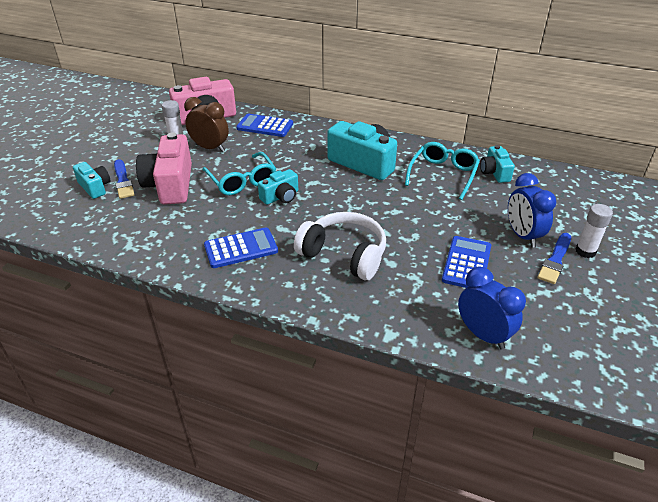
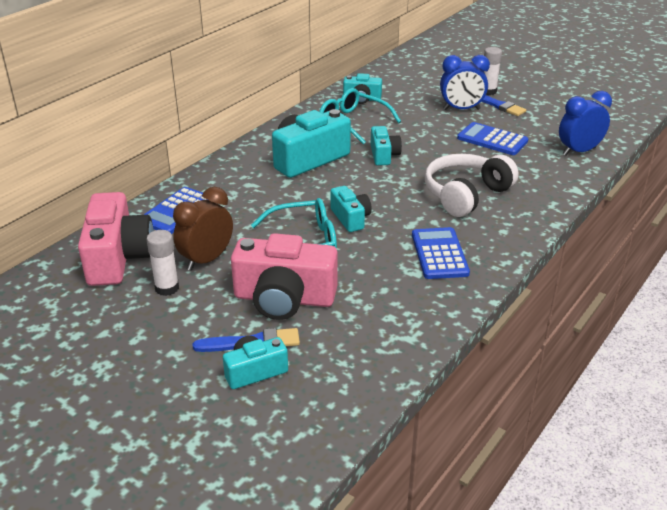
camera: 75 degrees left, 5 degrees down
none -> turquoise camera [371,126,402,166]

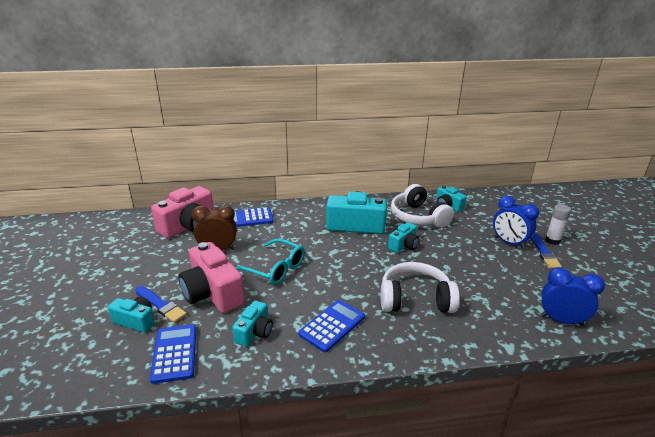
camera: 45 degrees right, 5 degrees down
white glue stick [146,230,179,296] -> none
turquoise glasses [319,88,401,144] -> white headphones [391,184,454,228]
turquoise camera [330,186,372,232] -> turquoise camera moved to [232,300,273,347]
blue calculator [457,122,528,155] -> blue calculator moved to [150,324,196,384]

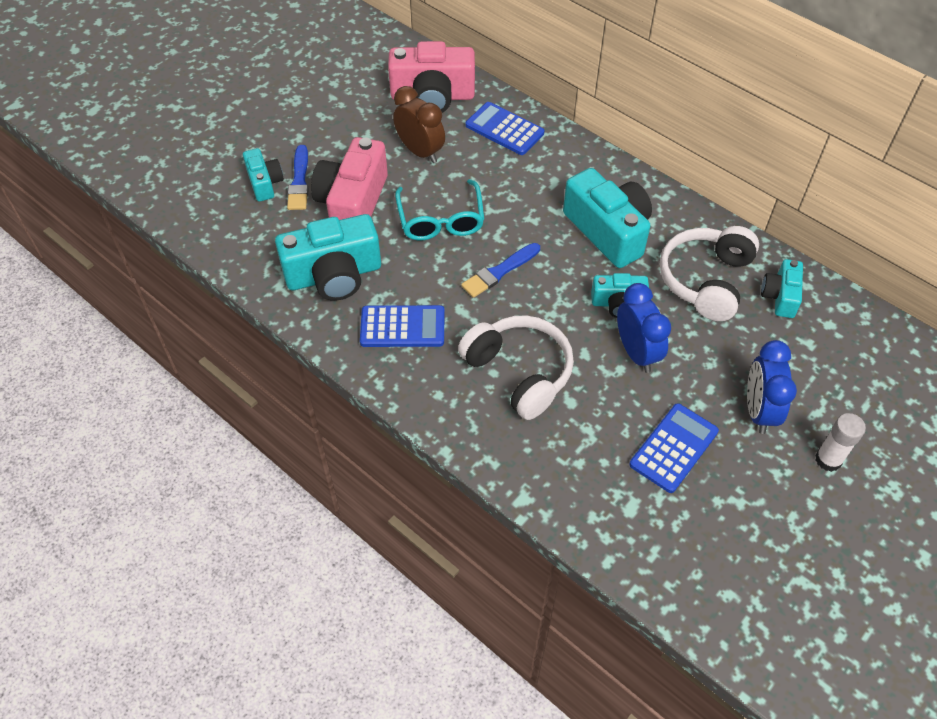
camera: 50 degrees right, 25 degrees up
blue calculator [150,324,196,384] -> blue calculator moved to [629,403,719,493]
turquoise camera [232,300,273,347] -> turquoise camera [275,214,381,301], size x1.83
blue brush [531,233,562,269] -> blue brush moved to [461,243,540,298]
blue clock [541,267,605,326] -> blue clock moved to [617,283,671,373]

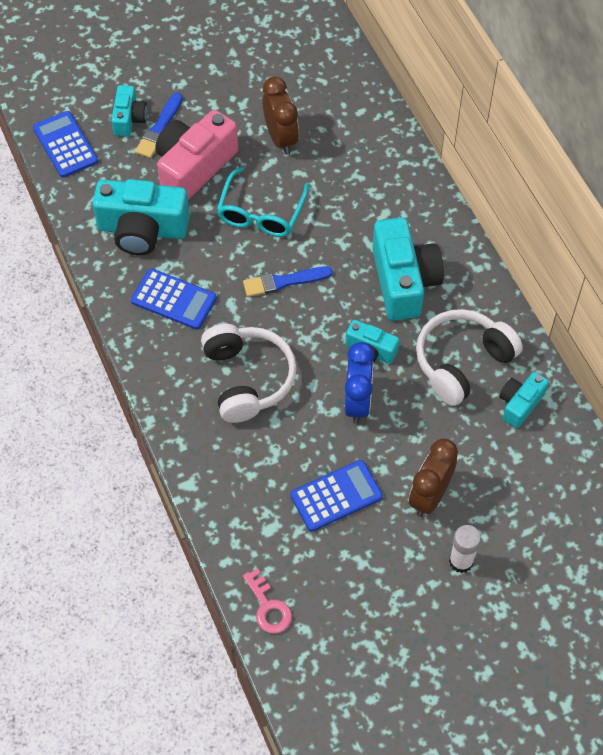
camera: 25 degrees right, 5 degrees up
pink camera [388,41,475,113] -> none
blue calculator [466,102,544,155] -> blue calculator moved to [33,111,98,178]
blue clock [747,340,797,434] -> brown clock [409,439,458,517]
none -> pink key [243,568,292,634]

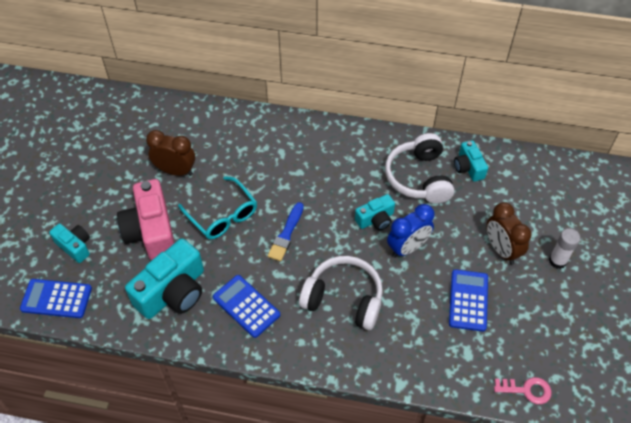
camera: 55 degrees left, 5 degrees down
blue calculator [131,268,217,330] -> blue calculator turned 105 degrees counterclockwise [213,275,280,338]
blue brush [135,92,183,158] -> none
blue clock [345,342,375,424] -> blue clock turned 105 degrees clockwise [387,204,435,258]
turquoise camera [372,217,444,321] -> none

